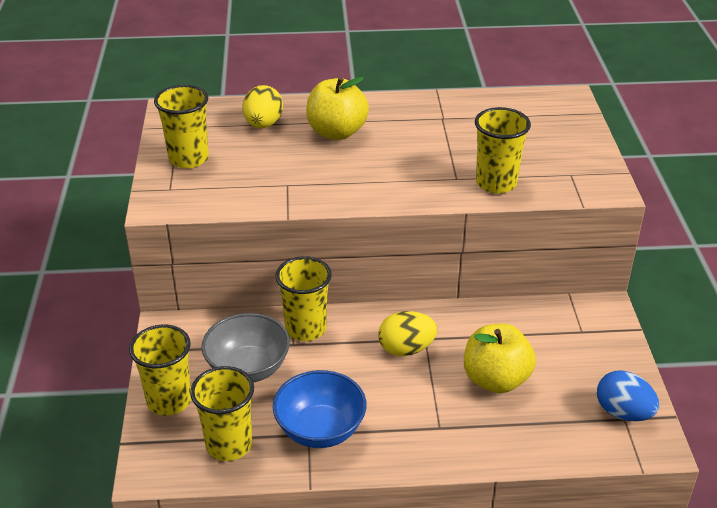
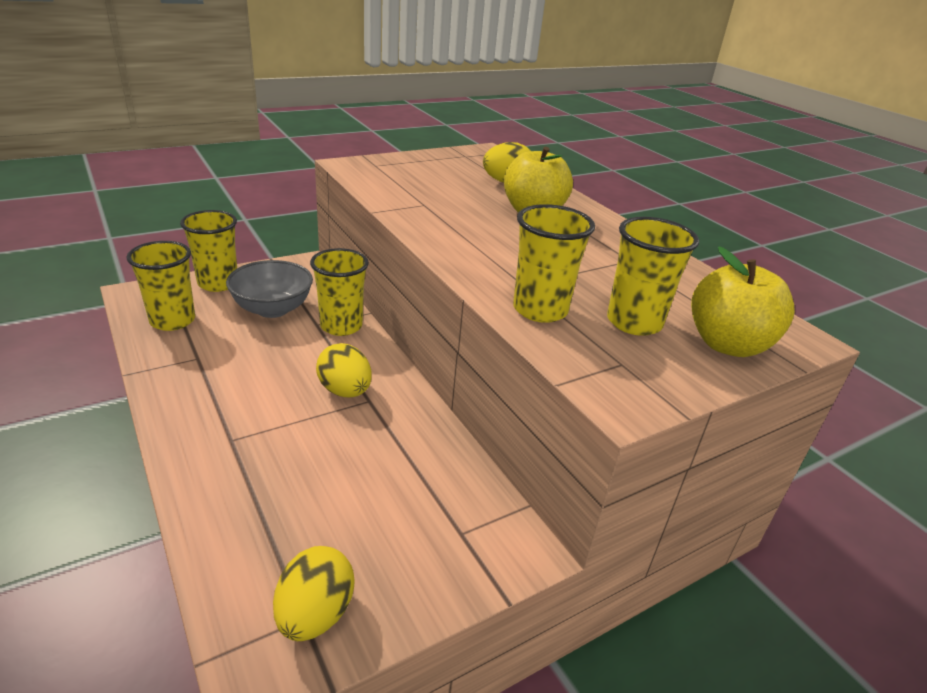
camera: 60 degrees right, 5 degrees down
yellow cup [154,85,209,169] -> yellow cup moved to [607,217,699,336]
blue bowl [273,370,366,448] -> none
yellow apple [464,324,536,394] -> yellow apple moved to [691,247,795,357]
blue egg [597,370,659,421] -> yellow egg [273,546,355,641]

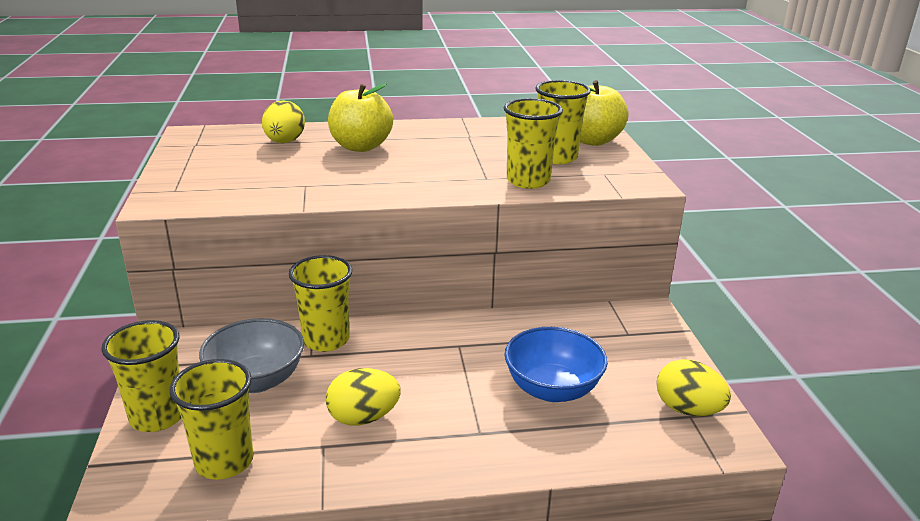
camera: 65 degrees left, 5 degrees down
yellow egg [316,343,372,398] -> yellow egg moved to [326,368,401,426]
none -> blue bowl [505,327,608,402]

